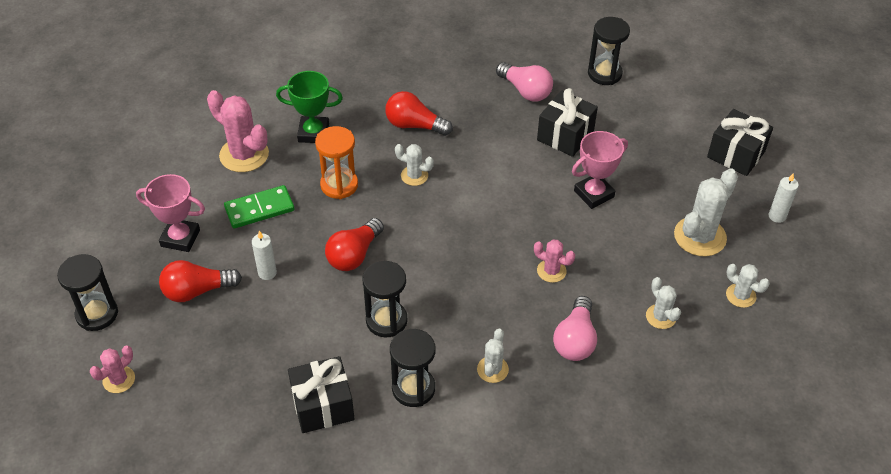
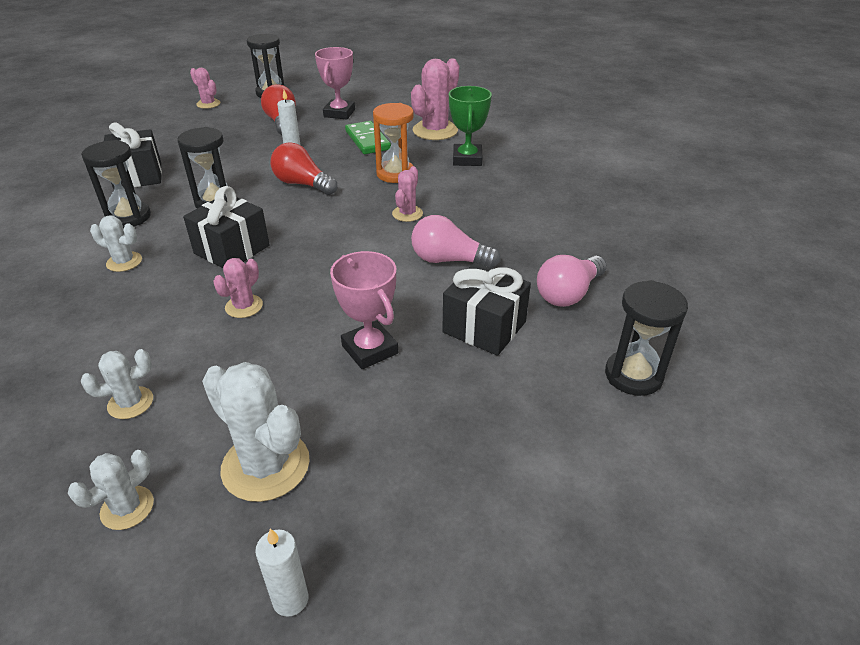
camera: 90 degrees right, 10 degrees down
red light bulb [385,91,453,136] -> none
white cactus [395,144,434,186] -> pink cactus [392,166,423,222]
pink light bulb [553,296,597,361] -> pink light bulb moved to [411,215,501,268]
black gift [707,109,773,176] -> black gift moved to [183,186,270,268]

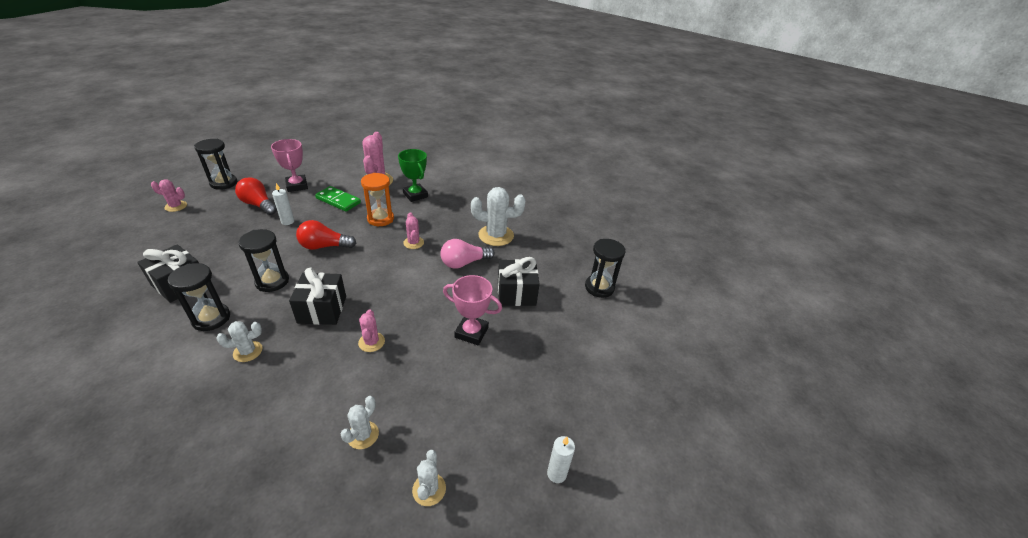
camera: 40 degrees left, 0 degrees up
white cactus [202,362,310,502] -> white cactus moved to [471,187,526,246]
pink light bulb [537,255,607,307] -> none

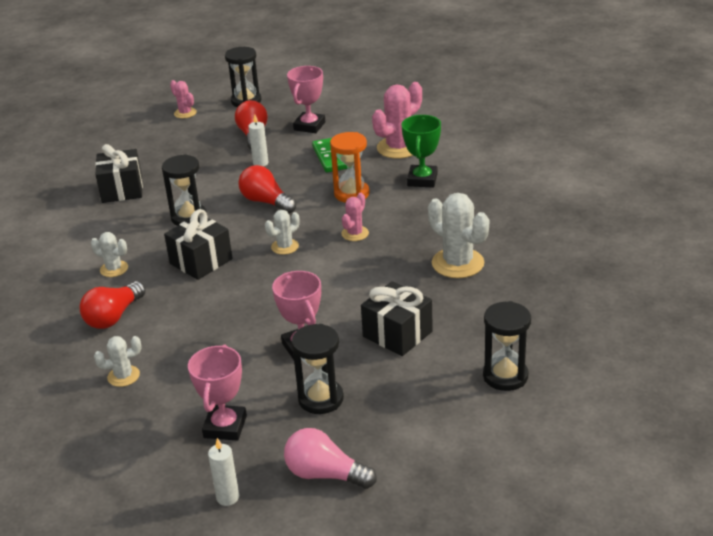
camera: 50 degrees right, 5 degrees down
black hourglass [168,263,230,331] -> black hourglass moved to [292,324,344,414]
pink cactus [358,309,385,352] -> none
white cactus [412,450,446,506] -> white cactus moved to [265,210,300,255]
pink light bulb [440,239,495,269] -> pink light bulb moved to [284,428,377,489]
none -> red light bulb [79,281,146,329]
none -> pink trophy [188,345,247,441]

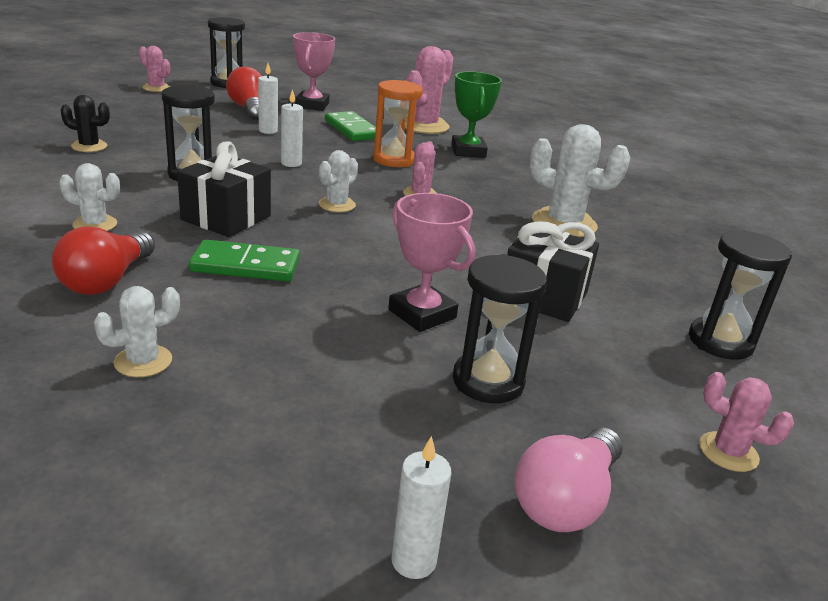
camera: 20 degrees left, 5 degrees down
black gift [95,144,143,203] -> black cactus [60,95,110,152]
pink trophy [188,345,247,441] -> none
red light bulb [238,165,296,214] -> white candle [281,89,303,167]
pink light bulb [284,428,377,489] -> pink light bulb turned 60 degrees counterclockwise [514,427,623,532]
none -> green domino [189,240,300,282]
none -> pink cactus [699,372,794,472]

